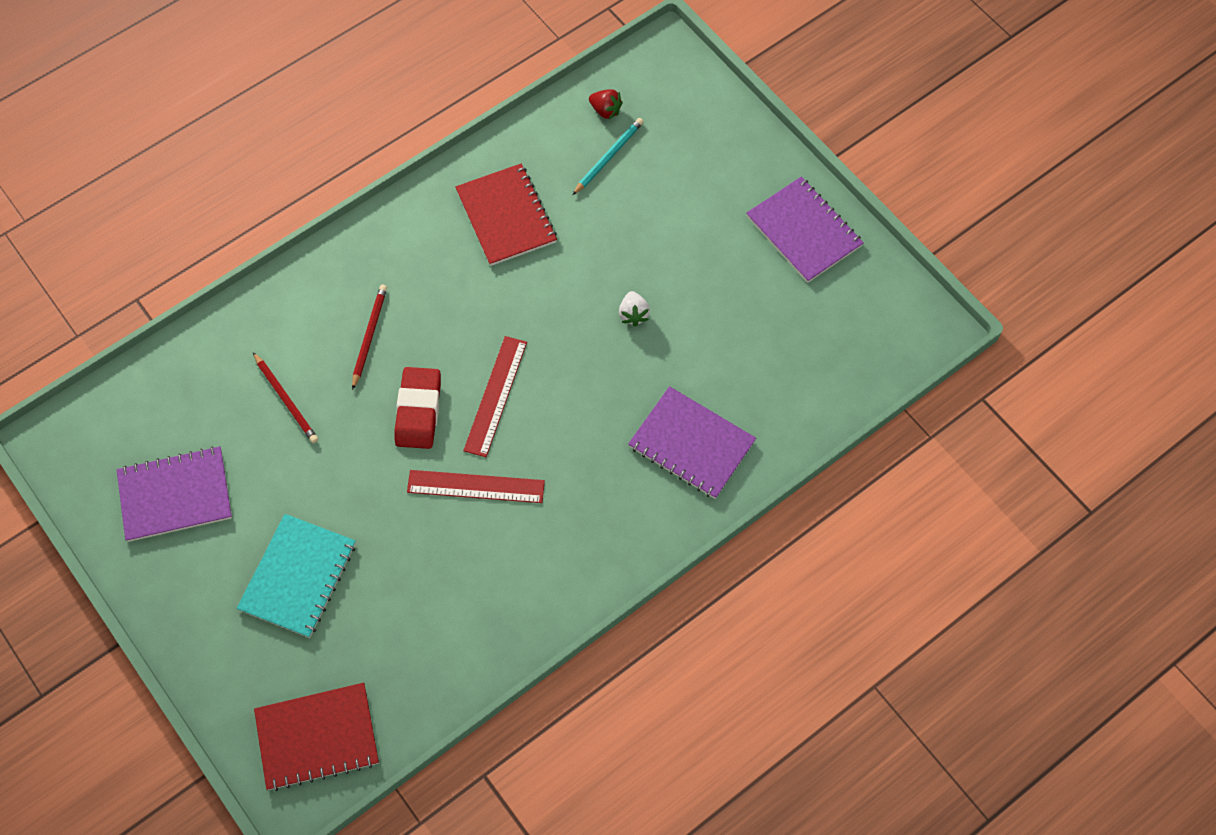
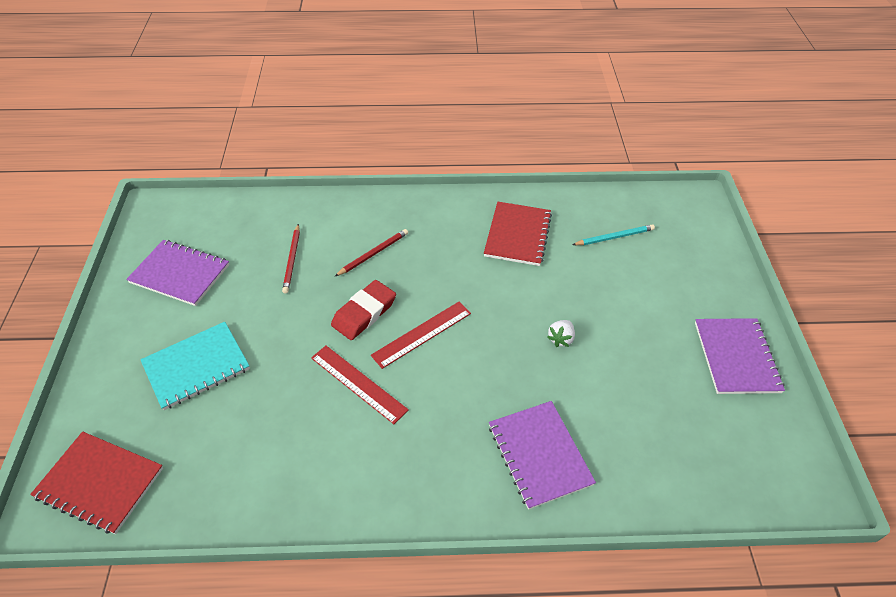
camera: 35 degrees right, 15 degrees down
red strawberry [589,89,623,120] -> none

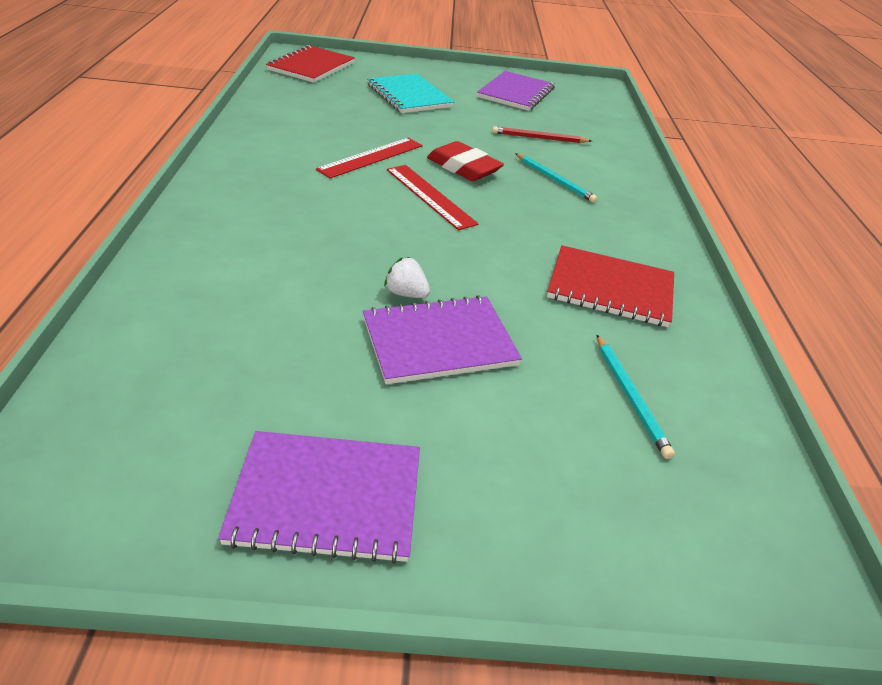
camera: 90 degrees right, 10 degrees down
red pencil [335,229,408,276] -> turquoise pencil [515,153,598,203]
purple notebook [489,401,596,510] -> purple notebook moved to [363,295,522,384]

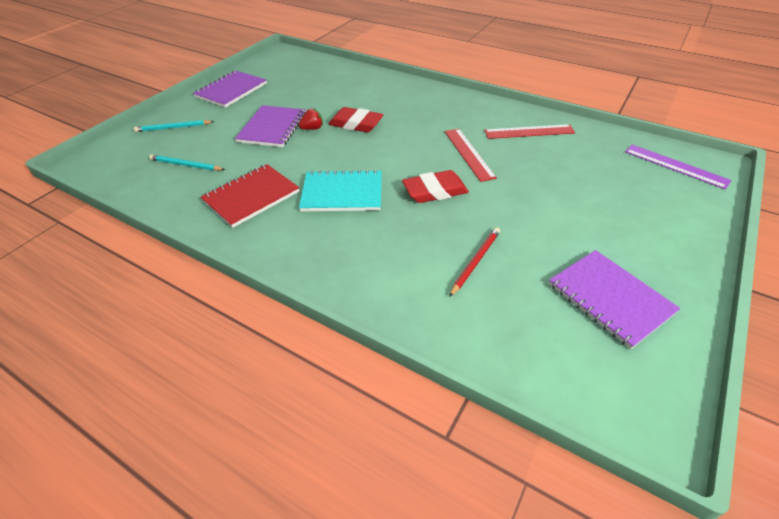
camera: 125 degrees right, 5 degrees up
red notebook [266,45,355,83] -> purple ruler [625,144,732,189]
turquoise notebook [367,74,454,113] -> turquoise notebook moved to [299,170,382,211]
white strawberry [384,257,430,298] -> red strawberry [299,109,323,130]
red ruler [387,165,479,230] -> red ruler moved to [484,124,575,139]
turquoise pencil [515,153,598,203] -> turquoise pencil moved to [134,120,214,132]
none -> red eraser [328,107,384,132]

